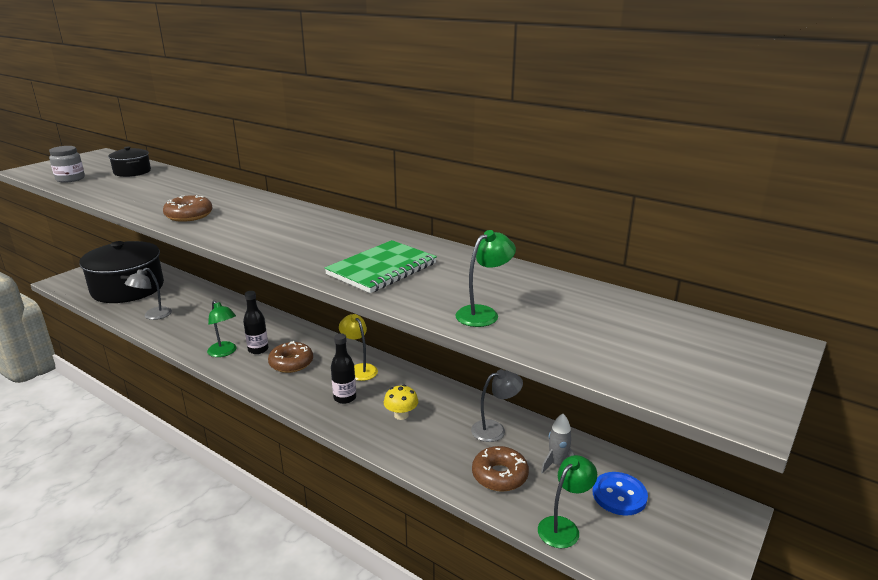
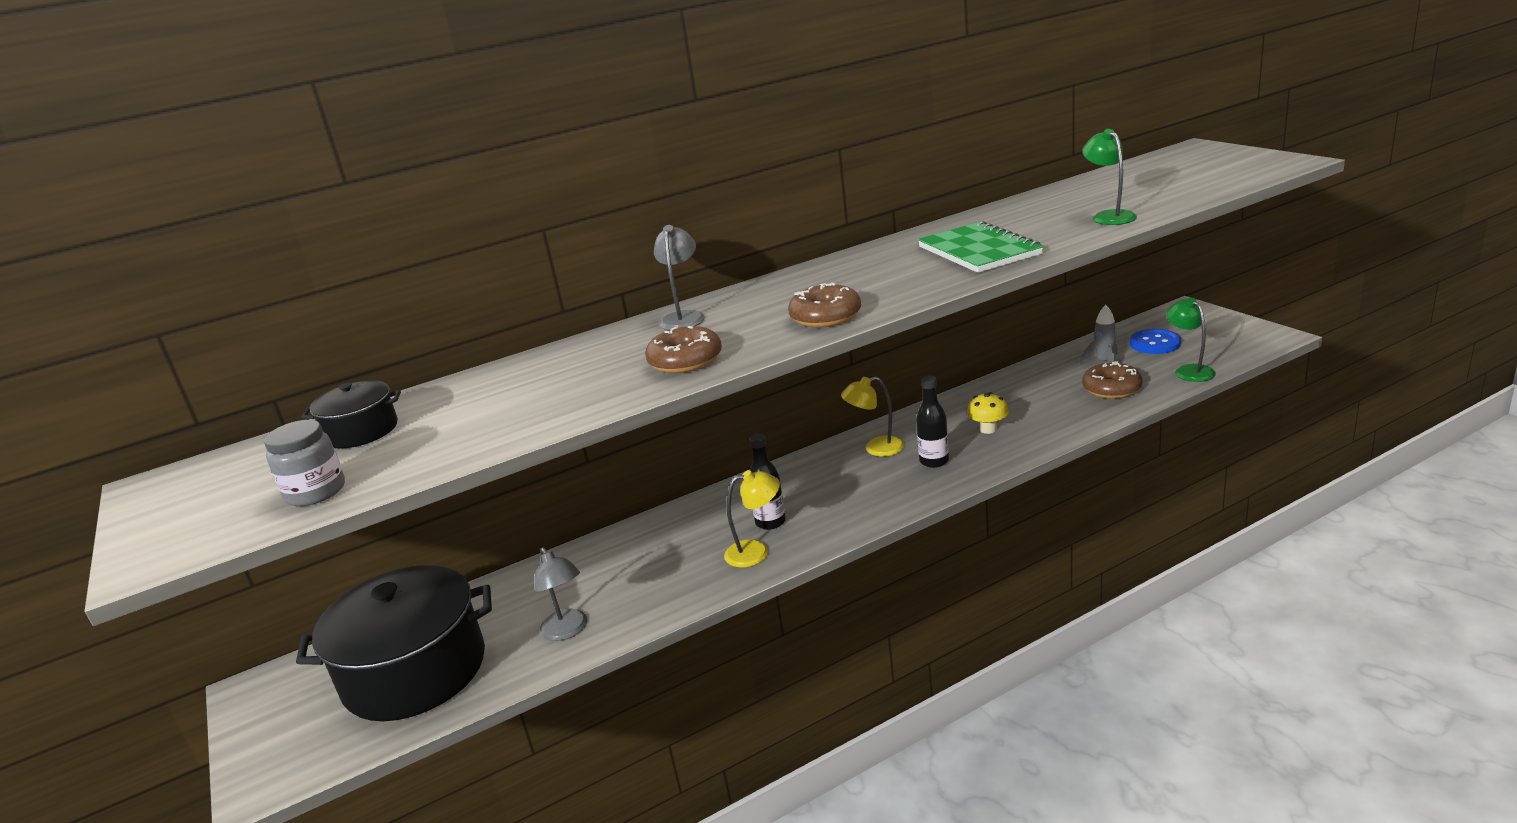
camera: 60 degrees left, 0 degrees up
green lamp [207,300,236,357] -> yellow lamp [724,470,780,568]
brown donut [268,341,313,373] -> brown donut moved to [788,283,861,328]
grey lamp [471,369,523,442] -> grey lamp moved to [654,225,705,330]

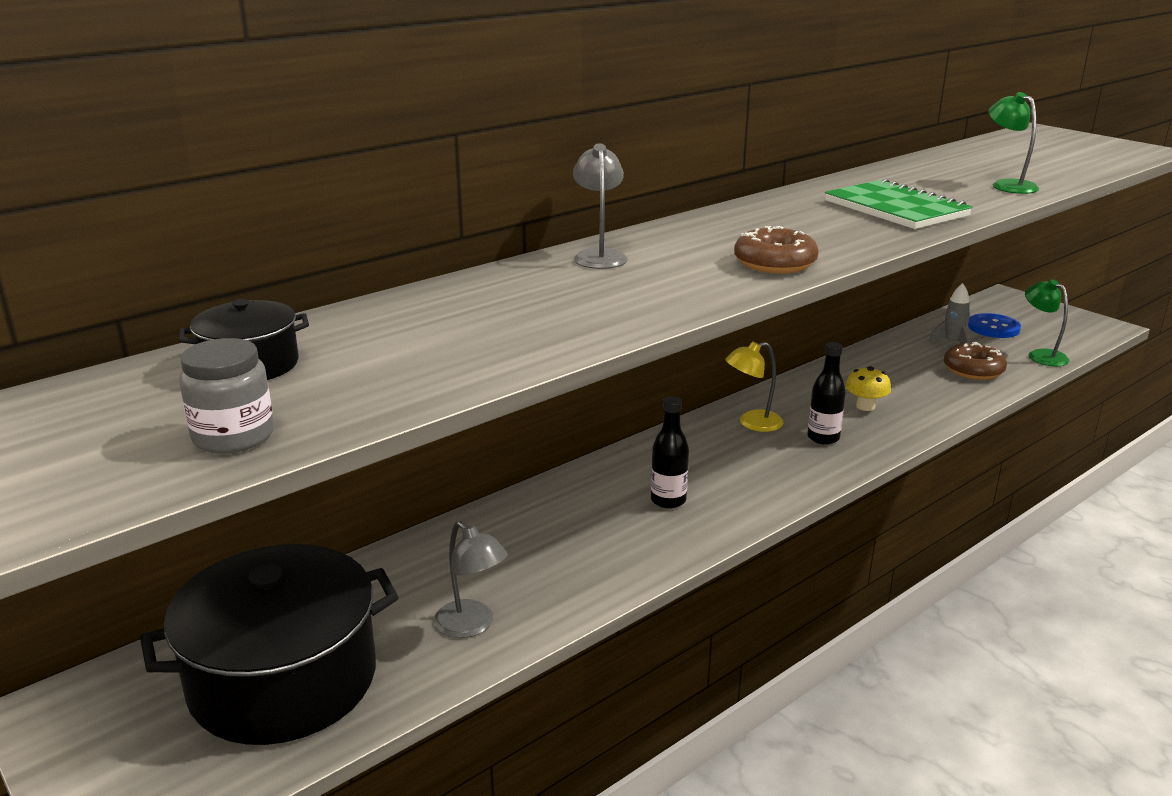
camera: 15 degrees left, 0 degrees up
brown donut [645,326,722,373] -> none
yellow lamp [724,470,780,568] -> none

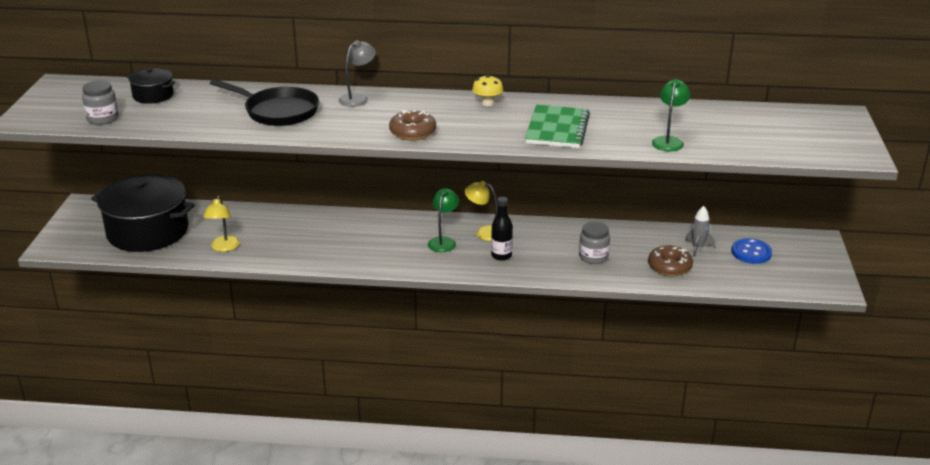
camera: 45 degrees right, 5 degrees up
grey lamp [434,521,508,638] -> yellow lamp [203,196,240,252]
black bottle [651,396,689,509] -> none
yellow mushroom [845,366,891,411] -> yellow mushroom moved to [472,75,503,106]
green lamp [1025,279,1069,366] -> green lamp moved to [428,188,459,252]
none -> black pan [210,79,319,126]
none -> grey jar [579,222,610,264]

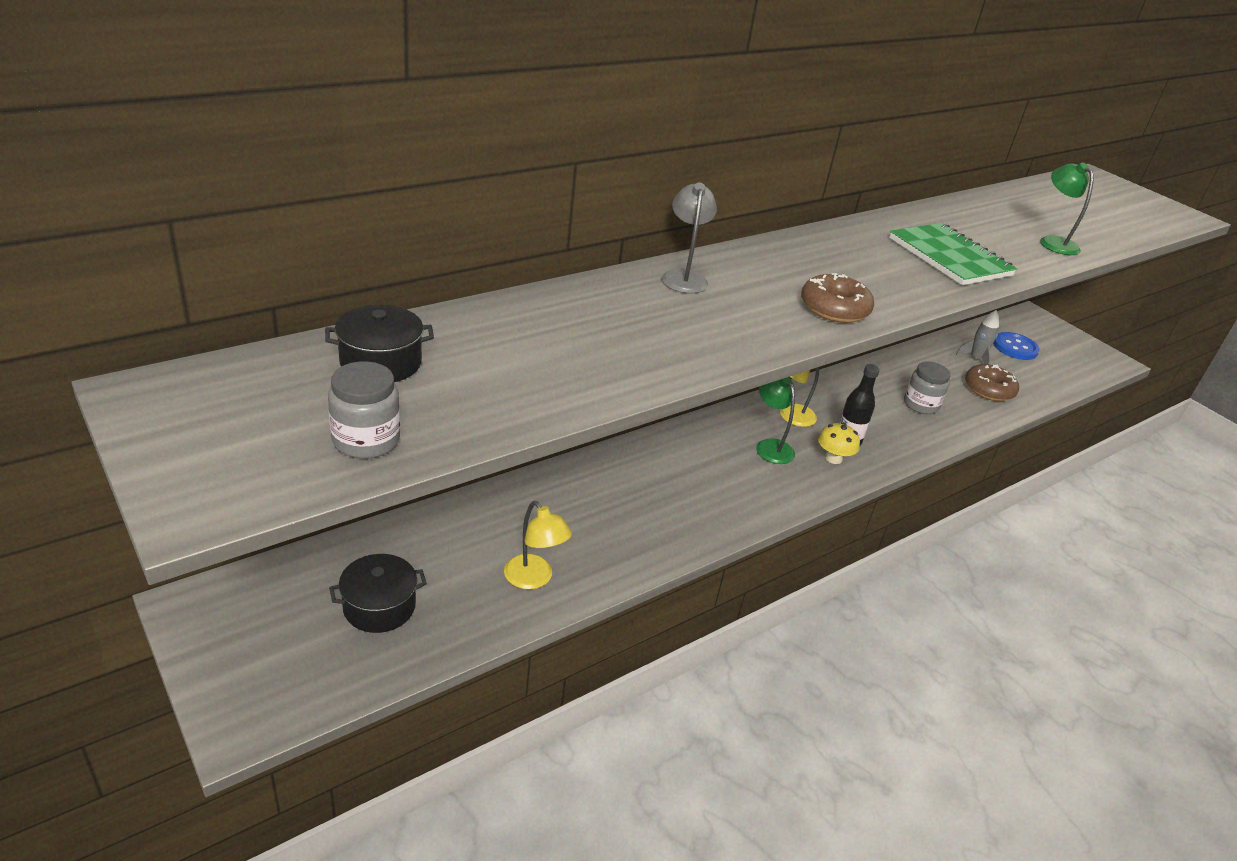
camera: 45 degrees left, 5 degrees up
black pot [91,174,195,252] -> black pot [329,554,427,633], size x0.48
black pan [210,79,319,126] -> none
yellow mushroom [472,75,503,106] -> yellow mushroom moved to [818,423,860,464]

